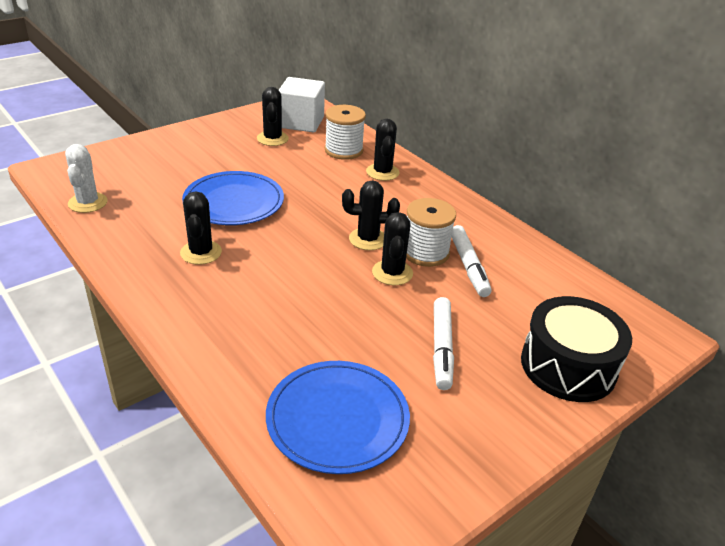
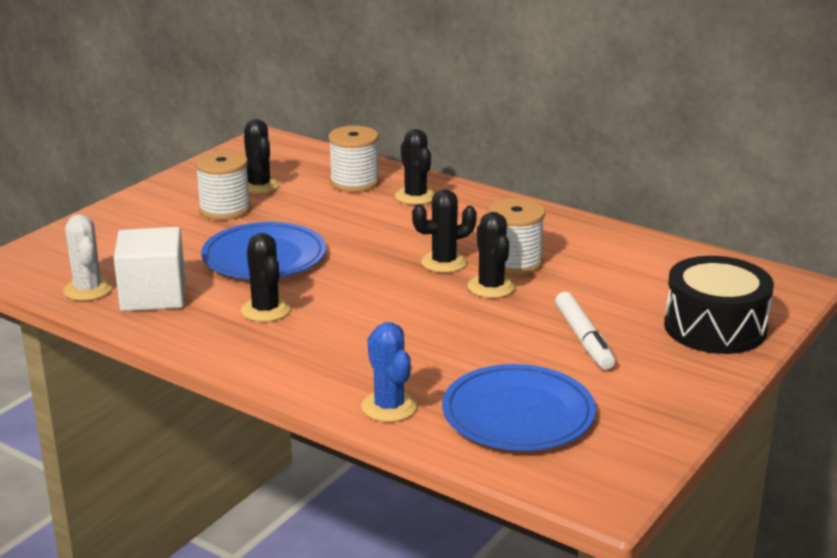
camera: 15 degrees left, 10 degrees down
white cube [279,77,325,133] -> white cube moved to [114,227,185,312]
white marker [452,225,491,297] -> none
none -> white spool [195,150,251,220]
none -> blue cactus [361,322,417,422]

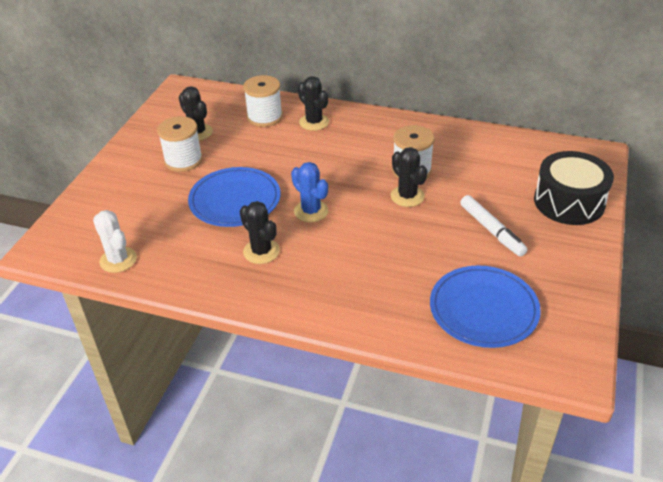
camera: 15 degrees left, 15 degrees up
white cube [114,227,185,312] -> none
blue cactus [361,322,417,422] -> blue cactus moved to [291,162,328,222]
black cactus [412,189,477,273] -> none

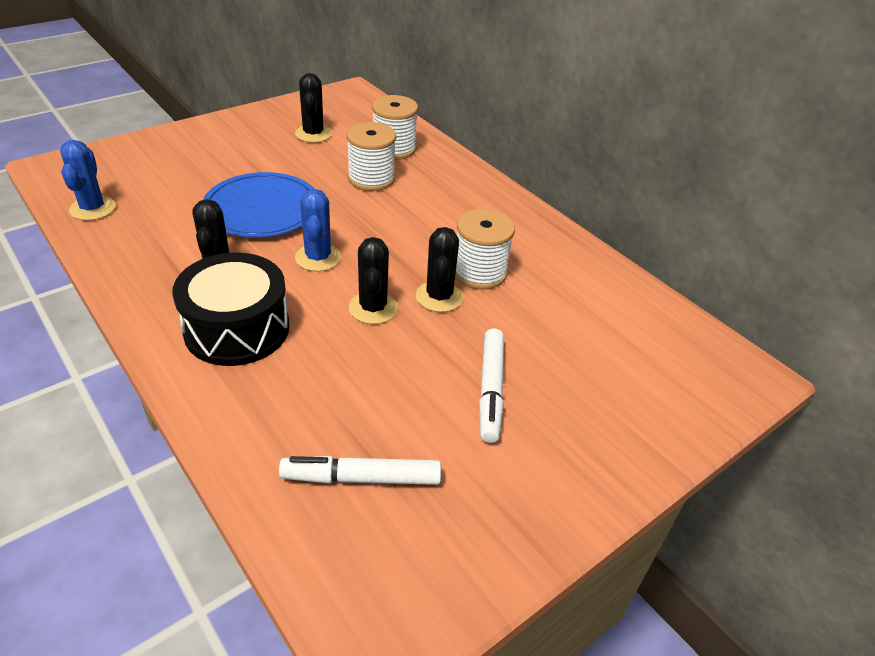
camera: 30 degrees right, 0 degrees up
white cactus [93,210,137,273] -> blue cactus [60,140,116,221]
white spool [157,116,203,172] -> white spool moved to [347,122,396,191]
black cactus [298,76,329,131] -> black cactus moved to [348,237,398,324]
blue plate [430,266,541,348] -> white marker [279,456,441,485]
black drum [534,151,614,225] -> black drum moved to [172,252,290,366]

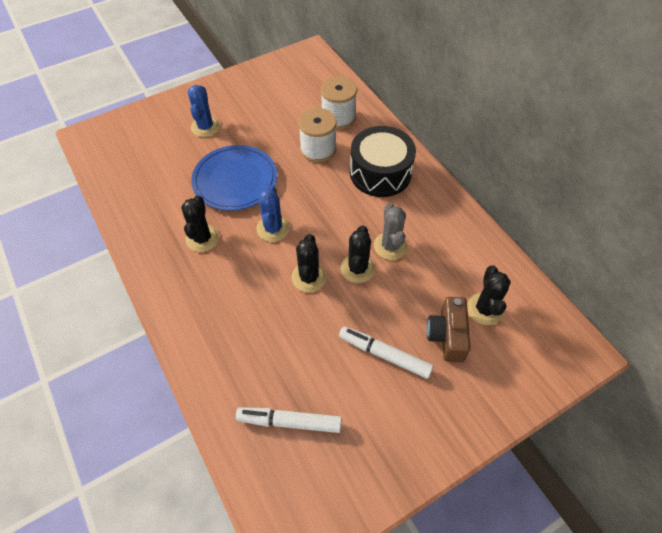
camera: 10 degrees right, 15 degrees up
blue cactus [60,140,116,221] -> blue cactus moved to [188,85,220,137]
black drum [172,252,290,366] -> black drum moved to [350,126,416,197]
black cactus [295,73,332,143] -> black cactus moved to [467,265,511,325]
white spool [455,209,515,290] -> grey cactus [374,203,408,260]
white marker [479,329,504,443] -> white marker turned 105 degrees clockwise [339,326,434,379]
none -> brown camera [427,297,471,362]

